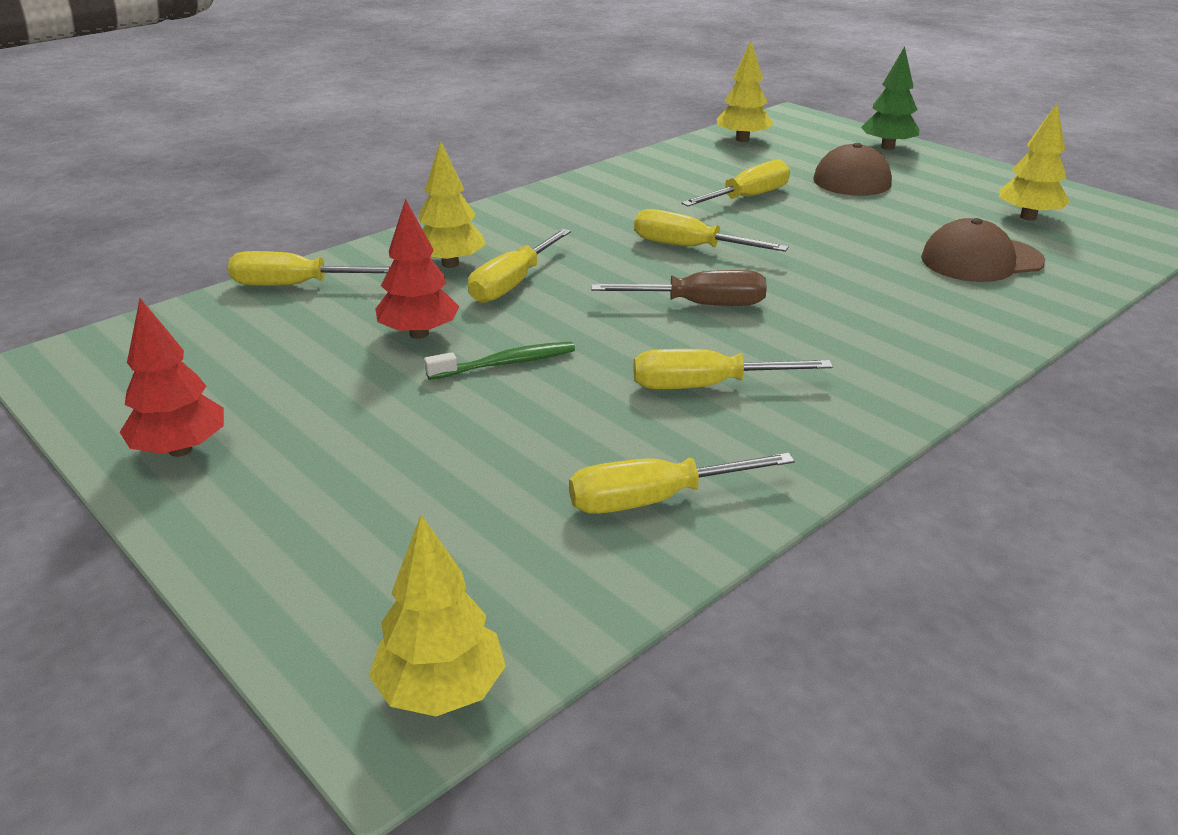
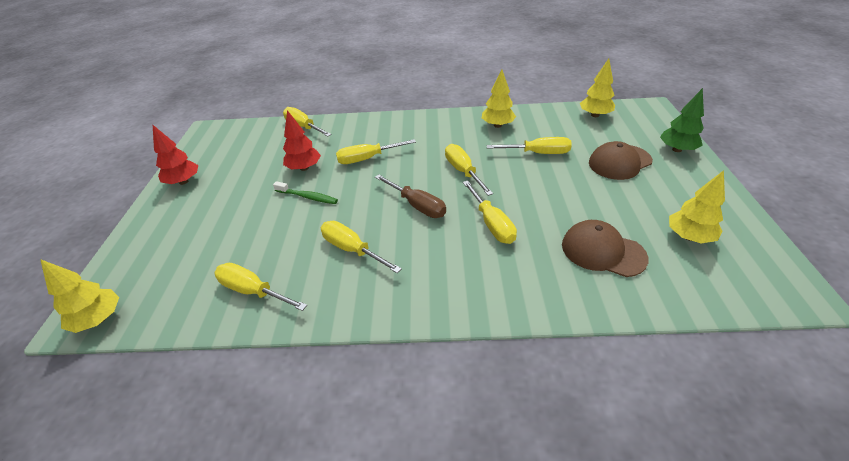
camera: 45 degrees right, 10 degrees up
yellow tree [418,141,486,268] -> yellow tree moved to [482,69,516,128]
none -> yellow screwdriver [463,181,517,244]

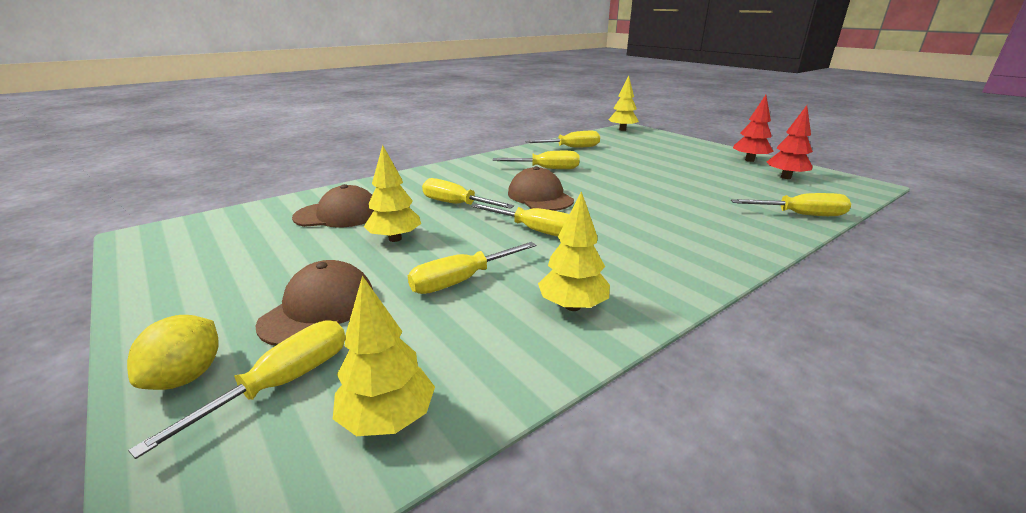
camera: 140 degrees right, 15 degrees down
green toothbrush [273,181,338,204] -> none
red tree [283,110,321,171] -> red tree moved to [767,105,813,179]
yellow screwdriver [336,139,416,164] -> yellow screwdriver moved to [128,321,345,459]
brown screwdriver [375,175,446,218] -> brown cap [508,166,574,211]
green tree [660,88,704,152] -> yellow lemon [127,315,219,390]
yellow tree [669,170,725,244] -> yellow tree moved to [364,145,421,242]

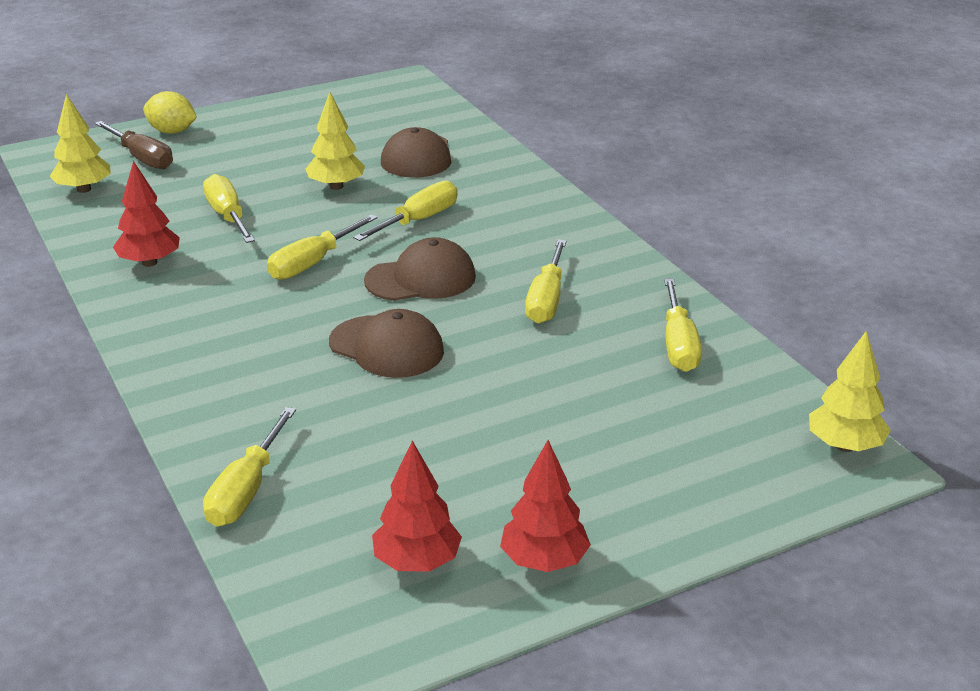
camera: 100 degrees right, 5 degrees up
yellow screwdriver [128,321,345,459] -> brown screwdriver [95,121,173,169]
brown cap [255,260,373,346] -> brown cap moved to [329,309,444,378]
yellow tree [538,191,610,311] -> red tree [113,161,180,267]

